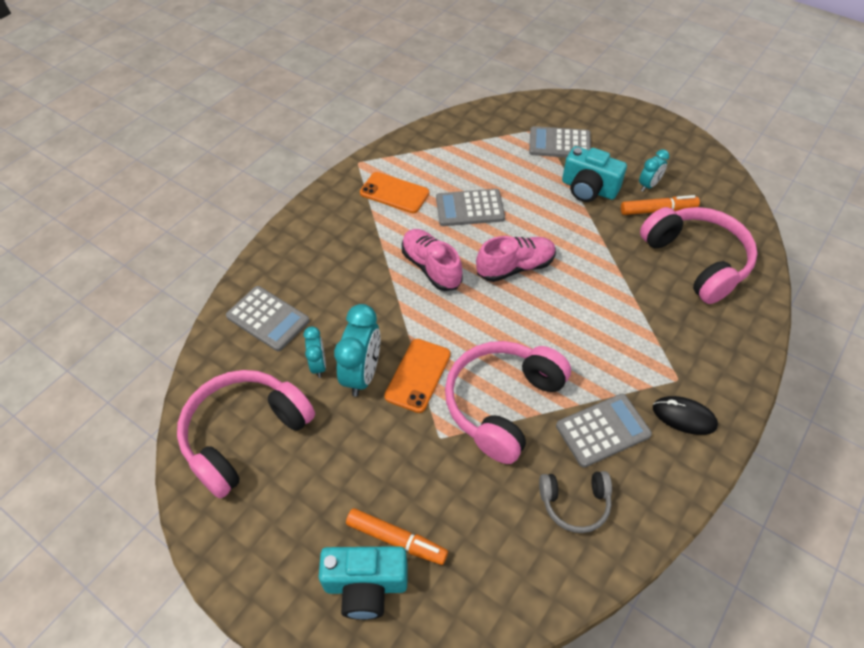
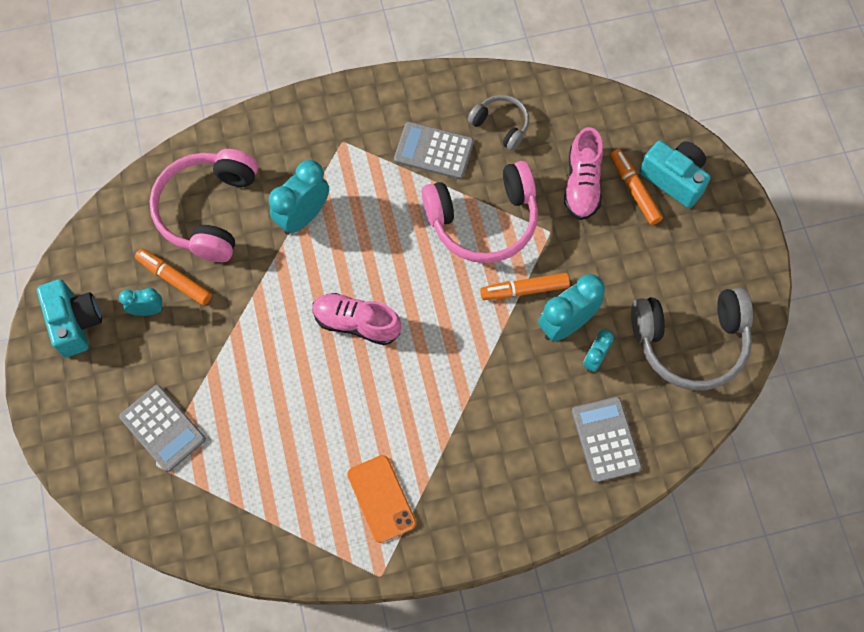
camera: 140 degrees left, 15 degrees up
pink headphones [177,370,315,498] -> grey headphones [631,288,753,390]
orange phone [384,339,451,413] -> orange marker [480,273,570,300]
pink shoe [402,229,463,291] -> pink shoe moved to [564,127,603,220]
grey calculator [436,189,505,226] -> none
turquoise camera [562,146,627,202] -> turquoise camera moved to [37,279,102,357]
black mouse [653,396,718,435] -> none
none -> turquoise clock [269,160,329,235]

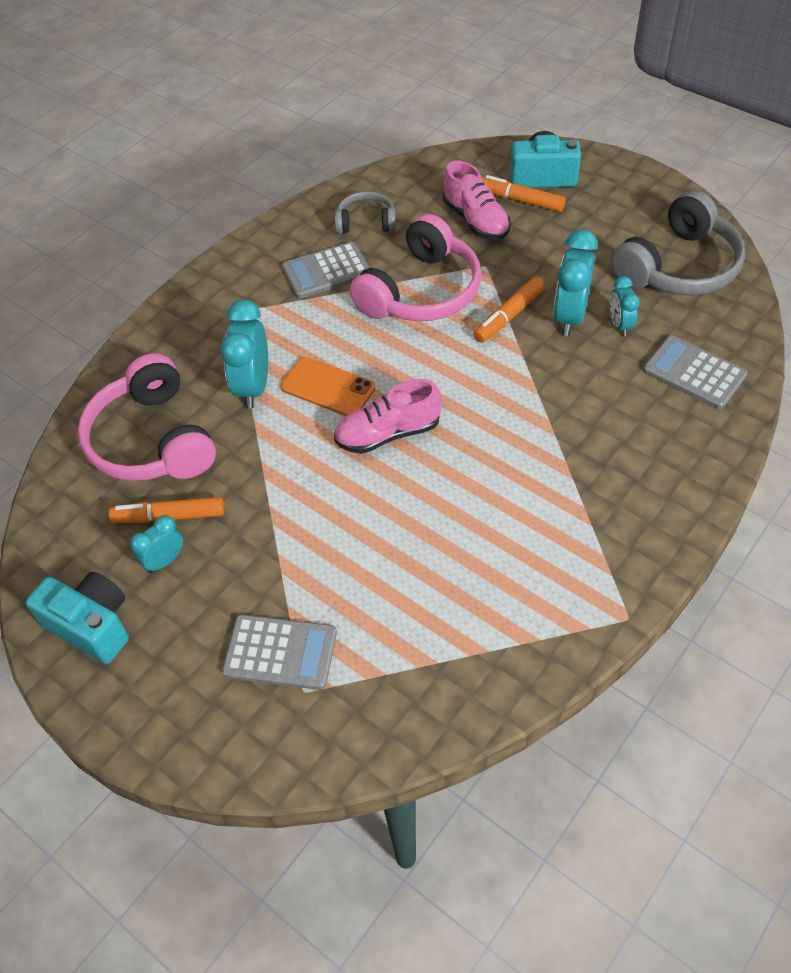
camera: 35 degrees left, 15 degrees down
orange phone [347,455,416,543] -> orange phone moved to [281,357,375,416]

